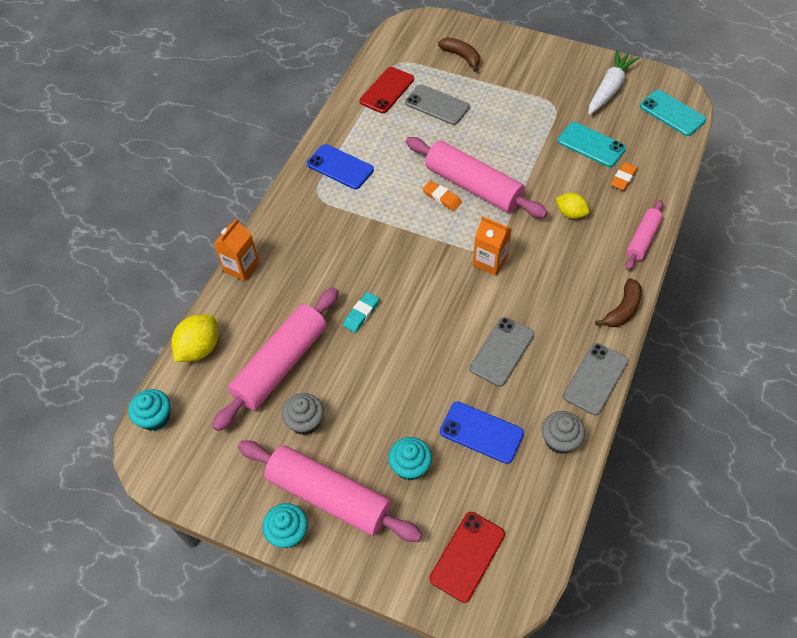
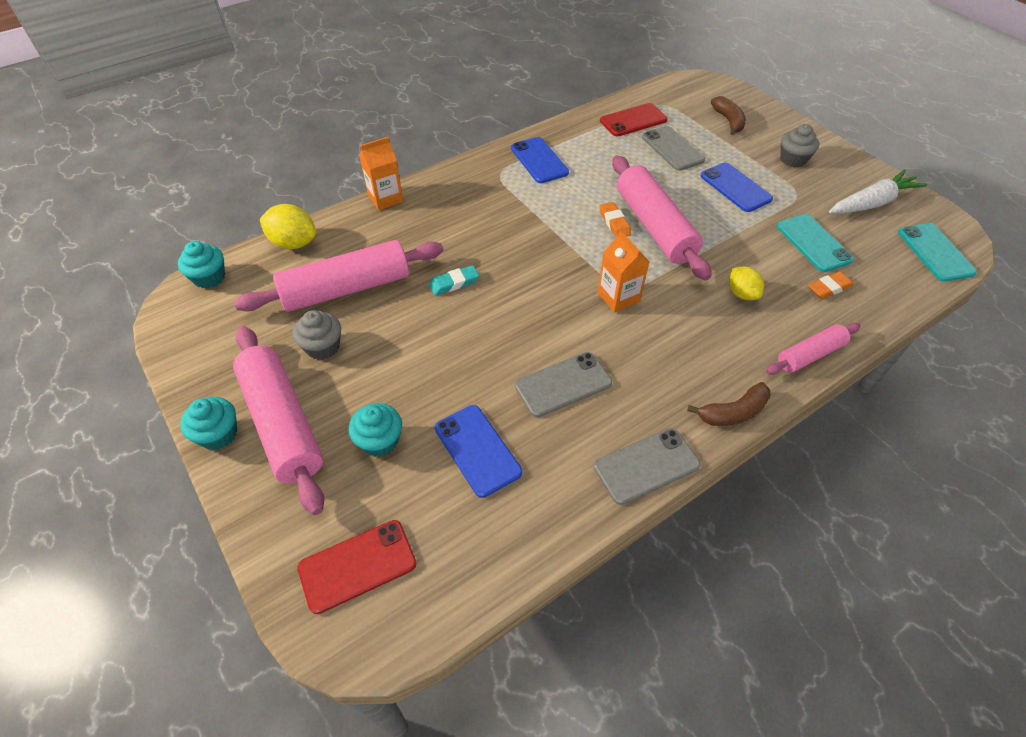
camera: 30 degrees right, 5 degrees down
yellow lemon [172,315,218,362] -> yellow lemon turned 45 degrees clockwise [260,204,317,249]
grey cupcake [542,411,585,454] -> grey cupcake moved to [780,124,819,167]
none -> blue phone [701,162,773,212]

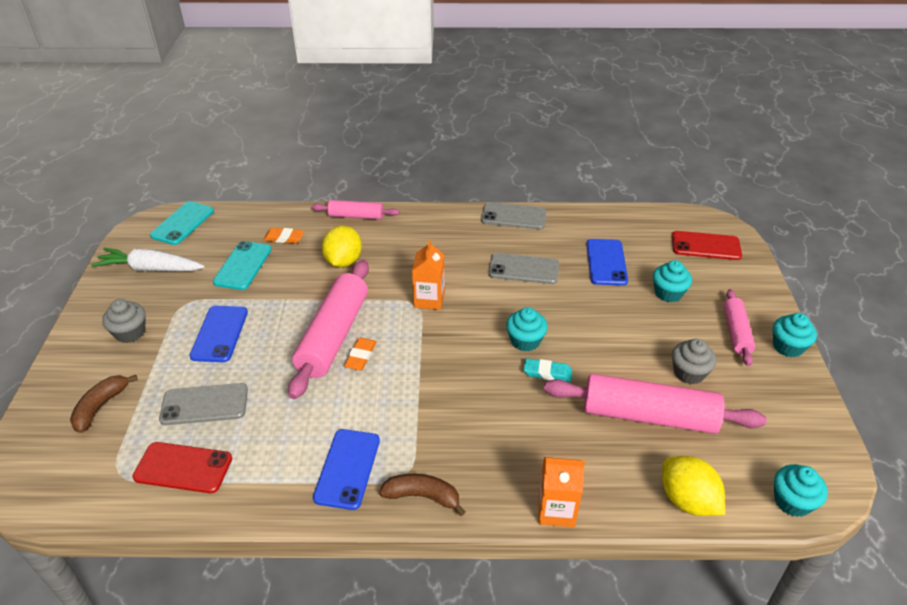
camera: 145 degrees left, 10 degrees down
pink rolling pin [233,326,324,515] -> pink rolling pin [724,289,755,366], size x0.55
grey phone [642,126,705,171] -> grey phone turned 75 degrees clockwise [159,383,248,425]
brown banana [687,382,770,426] -> brown banana moved to [379,474,465,516]
yellow lemon [729,267,764,300] -> yellow lemon [322,226,362,267], size x1.51
none -> turquoise cupcake [506,307,548,351]

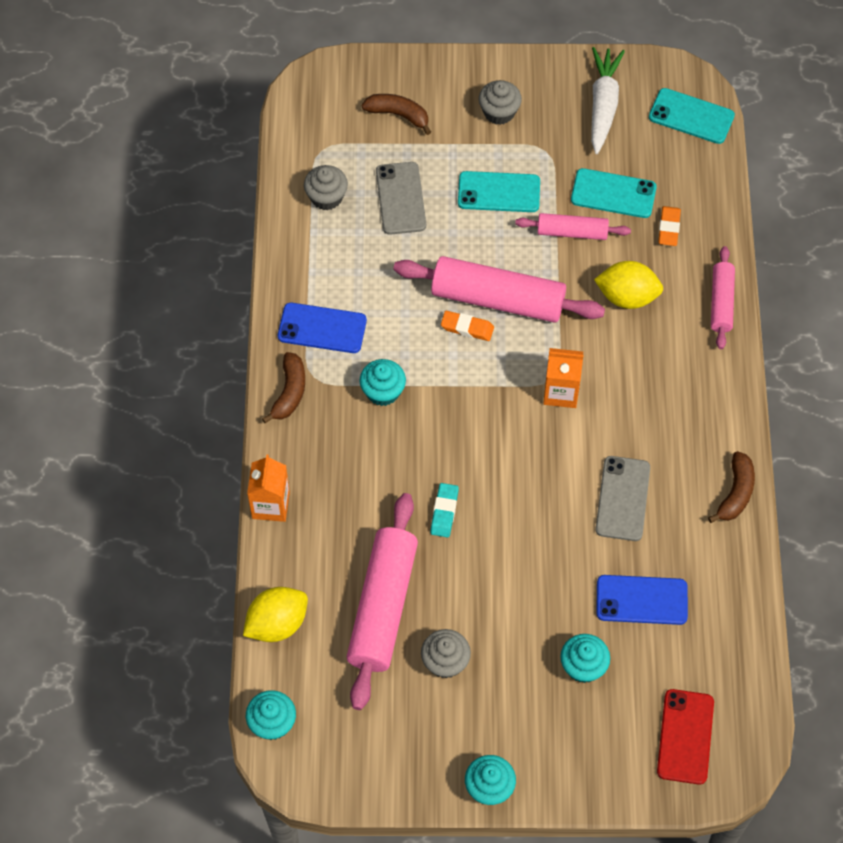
camera: 90 degrees right, 20 degrees up
red phone [133,442,232,493] -> grey cupcake [304,165,348,210]
blue phone [189,306,248,362] -> turquoise phone [458,171,540,212]
grey phone [481,202,546,229] -> brown banana [708,451,755,523]
turquoise cupcake [506,307,548,351] -> turquoise cupcake moved to [360,359,406,406]
pink rolling pin [724,289,755,366] -> pink rolling pin moved to [515,213,631,240]

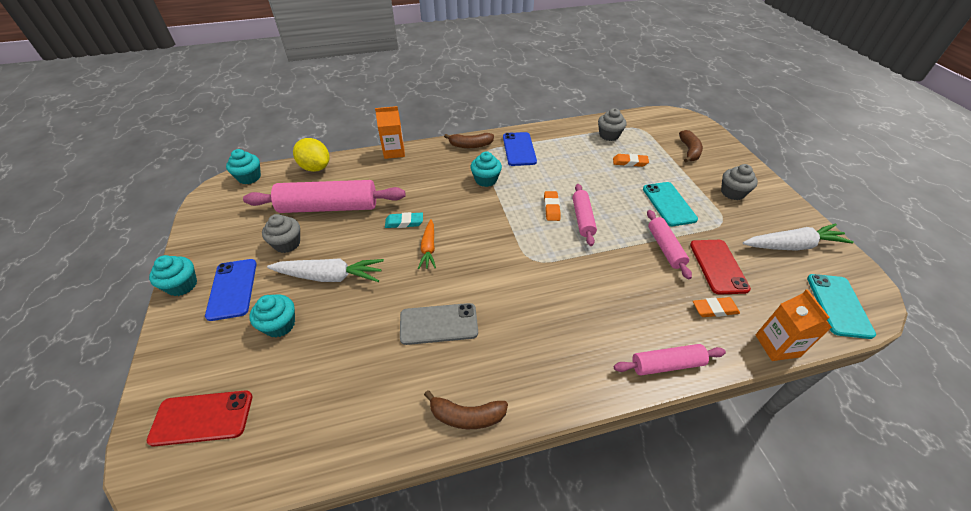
camera: 75 degrees right, 15 degrees down
grey phone [376,162,426,235] -> orange eraser [613,154,649,167]
pink rolling pin [393,256,605,323] -> pink rolling pin [572,184,597,246], size x0.55
orange carton [543,348,583,408] -> orange carton moved to [756,289,832,361]
turquoise phone [571,168,657,218] -> red phone [690,240,751,295]
yellow lemon [594,261,663,309] -> none
blue phone [596,575,688,625] -> blue phone moved to [205,259,257,321]
none -> white carrot [267,258,384,282]
none -> orange carrot [418,219,436,269]

